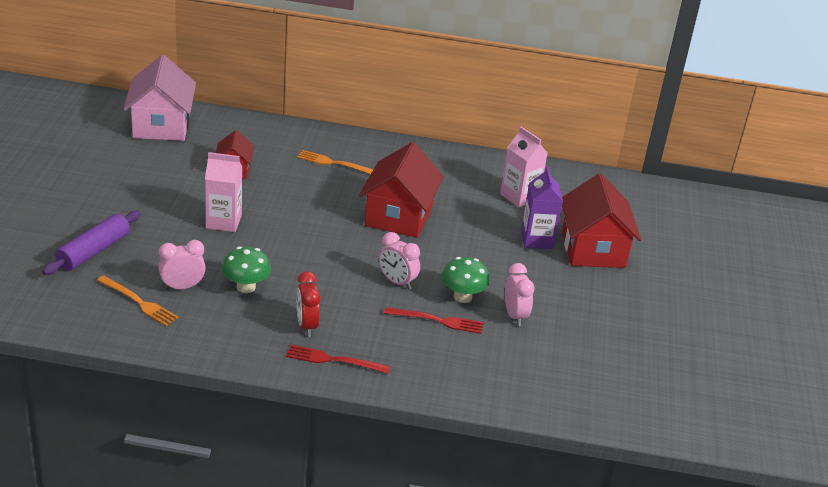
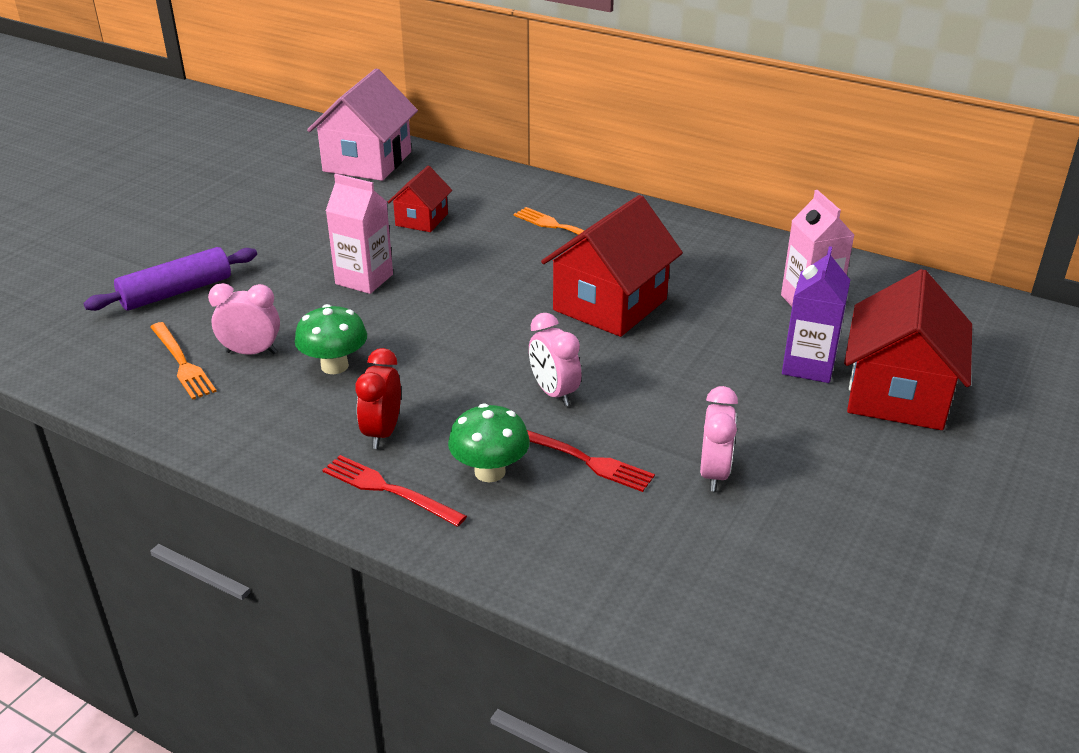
camera: 25 degrees right, 0 degrees up
green mushroom [442,257,490,303] -> green mushroom moved to [448,403,530,482]

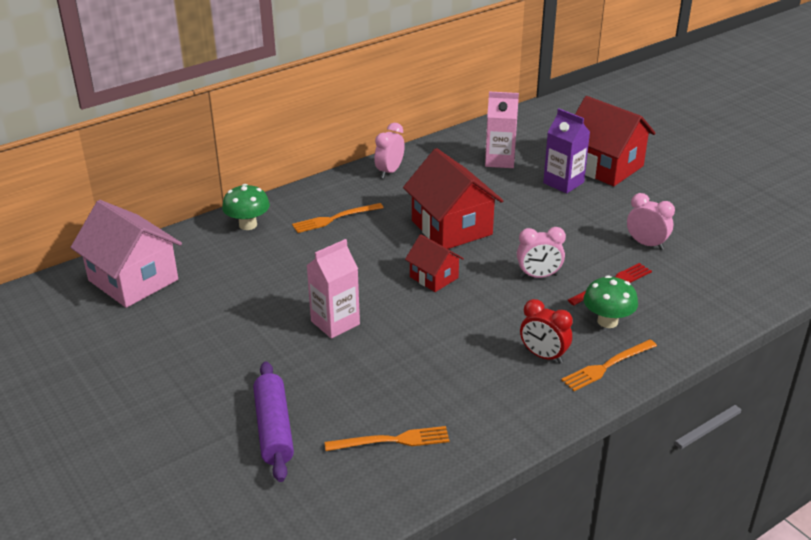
camera: 65 degrees left, 0 degrees up
pink clock [208,283,280,355] -> pink clock moved to [374,123,405,178]
green mushroom [295,304,367,374] -> green mushroom moved to [222,184,270,230]
red fork [322,455,467,527] -> orange fork [561,339,657,391]
red house [388,166,452,232] -> red house moved to [405,234,464,292]

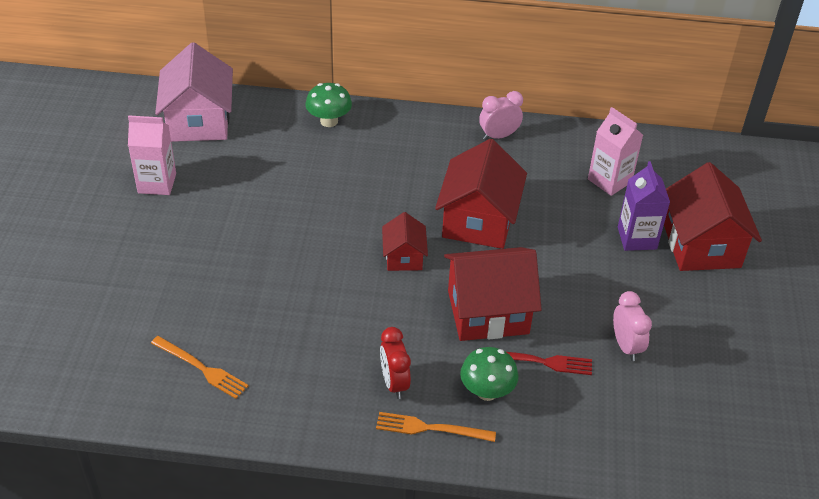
camera: 40 degrees right, 10 degrees up
purple rolling pin [253,361,294,482] -> none
orange fork [292,203,384,233] -> none
pink carton [306,239,360,339] -> pink carton moved to [128,115,176,195]
pink clock [517,227,566,278] -> red house [444,247,542,341]

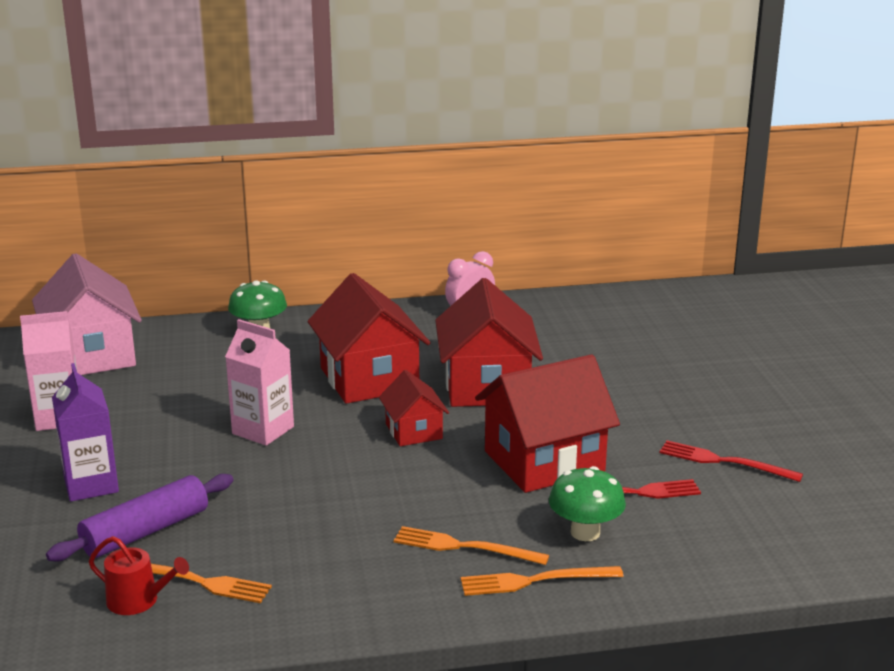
camera: 15 degrees left, 20 degrees down
red clock [380,327,411,399] -> orange fork [394,526,549,565]
pink carton [588,107,643,196] -> pink carton moved to [225,319,294,446]
pink clock [613,291,652,361] -> red fork [660,440,803,482]
purple carton [618,161,670,251] -> purple carton moved to [52,363,119,501]
red house [664,162,762,271] -> red house moved to [307,273,431,404]
none -> purple rolling pin [46,474,233,561]
none -> red watering can [89,536,189,615]

